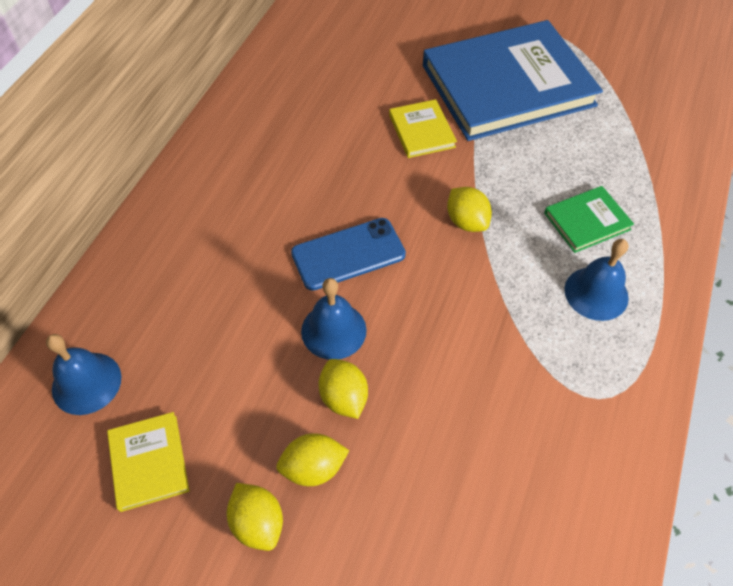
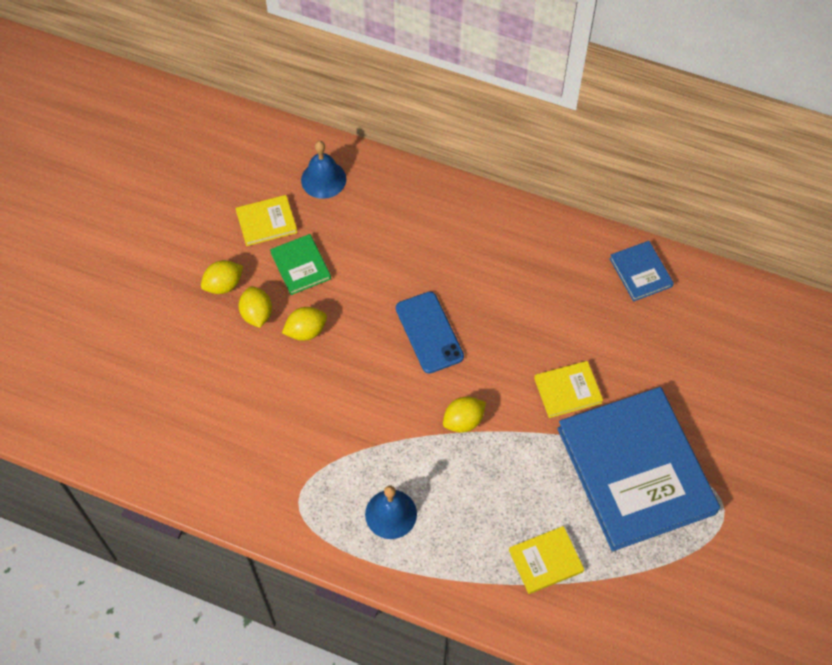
camera: 90 degrees right, 5 degrees up
blue bell [301,278,367,360] -> none
green book [544,186,634,253] -> green book moved to [270,234,331,295]
none -> yellow book [509,526,584,594]
none -> blue book [609,241,674,301]

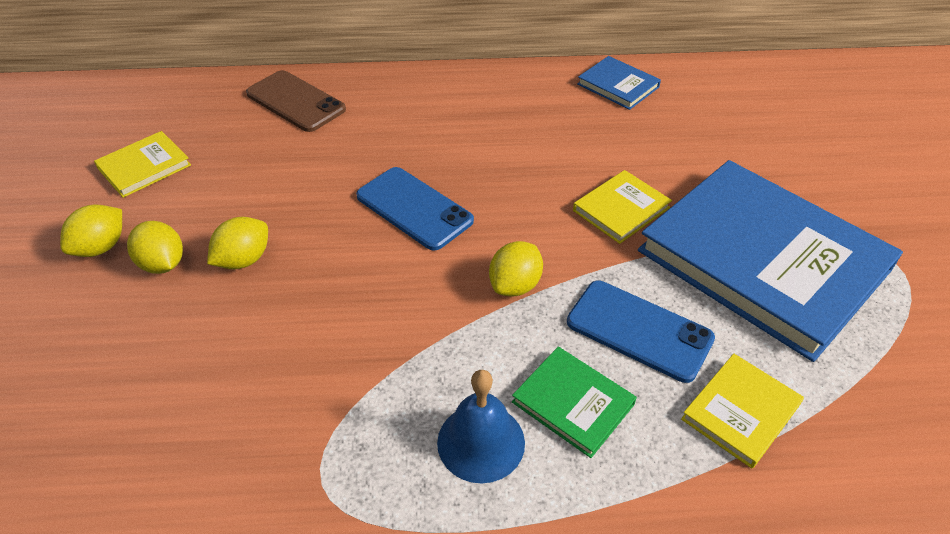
camera: 25 degrees left, 15 degrees down
green book [270,234,331,295] -> green book moved to [512,347,637,458]
blue bell [301,141,346,199] -> none
none -> brown phone [246,70,346,132]
none -> blue phone [567,281,715,383]

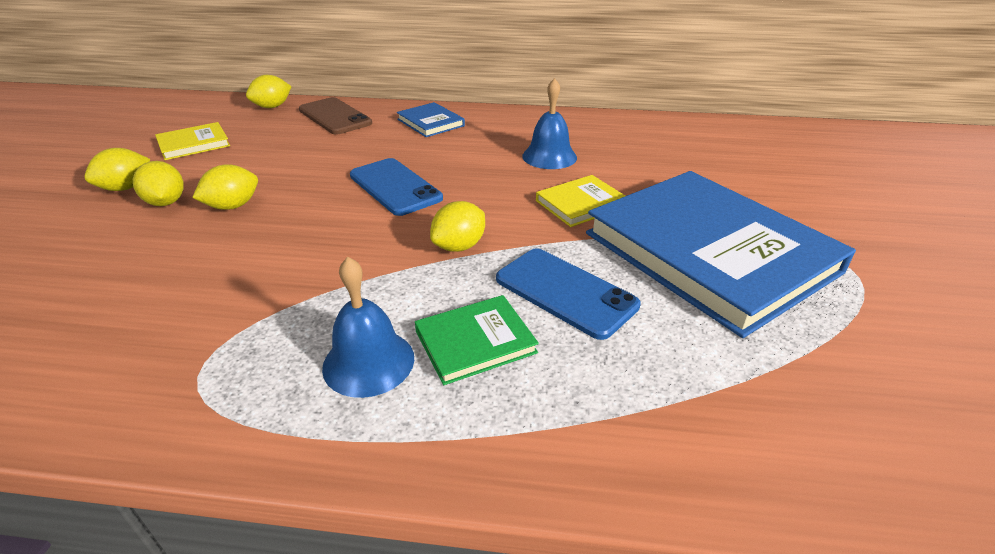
camera: 10 degrees right, 10 degrees down
green book [512,347,637,458] -> green book turned 75 degrees counterclockwise [415,295,539,385]
blue book [577,56,661,110] -> blue book moved to [397,102,465,137]
yellow book [681,354,804,468] -> none
none -> yellow lemon [246,75,292,108]
none -> blue bell [522,78,577,169]

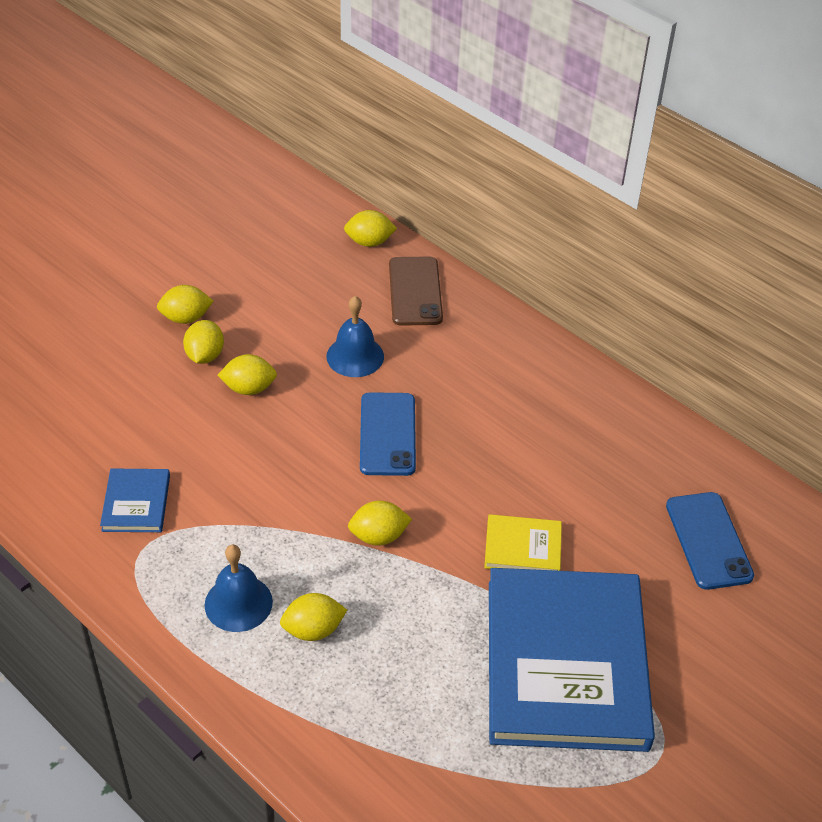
camera: 35 degrees right, 10 degrees up
yellow book [155,122,230,160] -> none
blue book [397,102,465,137] -> blue book moved to [100,468,170,532]
green book [415,295,539,385] -> yellow lemon [280,593,347,641]
blue phone [496,248,641,340] -> blue phone moved to [666,492,754,590]
blue bell [522,78,577,169] -> blue bell moved to [326,296,384,377]

